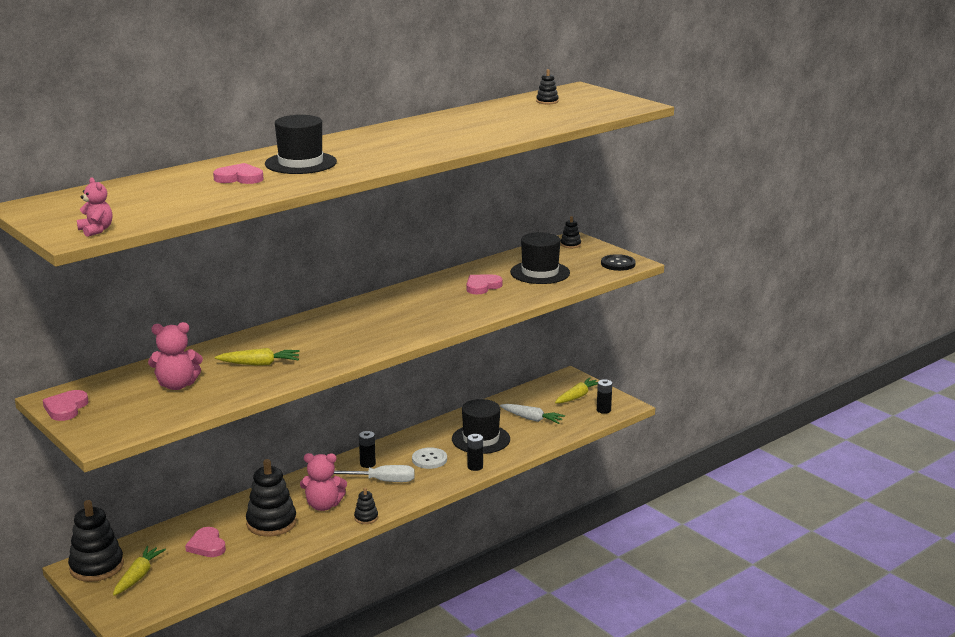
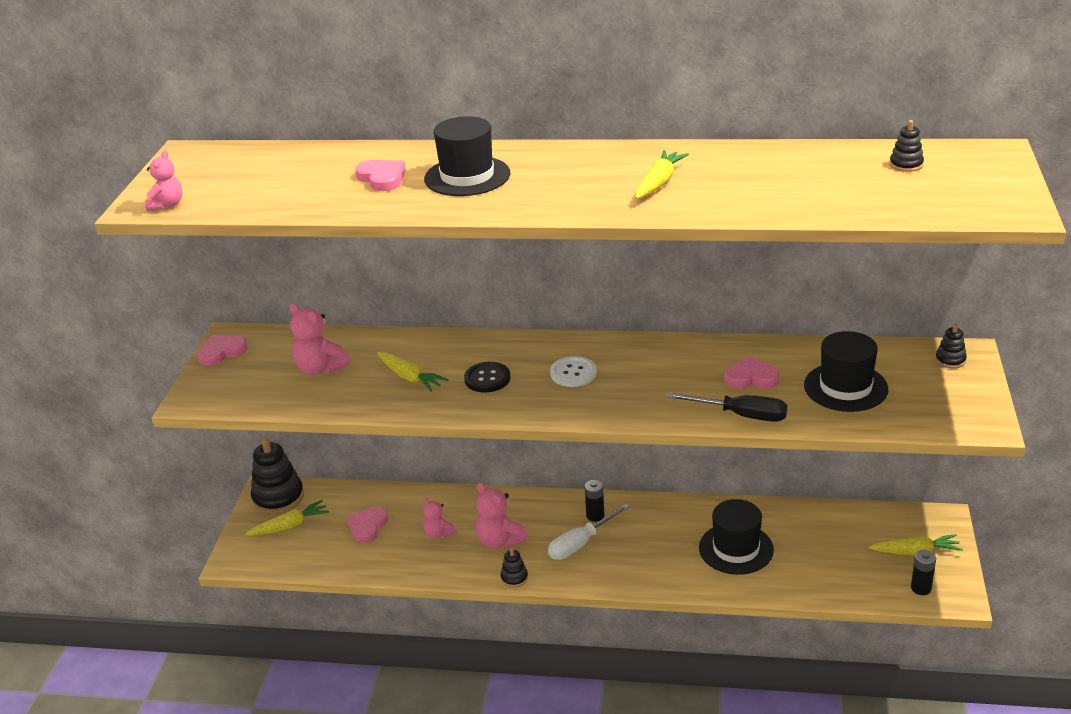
camera: 50 degrees right, 10 degrees up
black stacking toy [246,459,297,537] -> pink teddy bear [423,498,457,539]
white screwdriver [333,465,415,482] -> white screwdriver turned 90 degrees clockwise [548,503,630,560]
white button [412,447,447,469] -> white button moved to [550,356,597,387]
black battery [467,434,483,471] -> none
white carrot [500,404,565,424] -> none
black button [601,254,636,271] -> black button moved to [464,362,511,392]
none -> yellow carrot [635,150,689,199]
none -> black screwdriver [667,392,787,422]

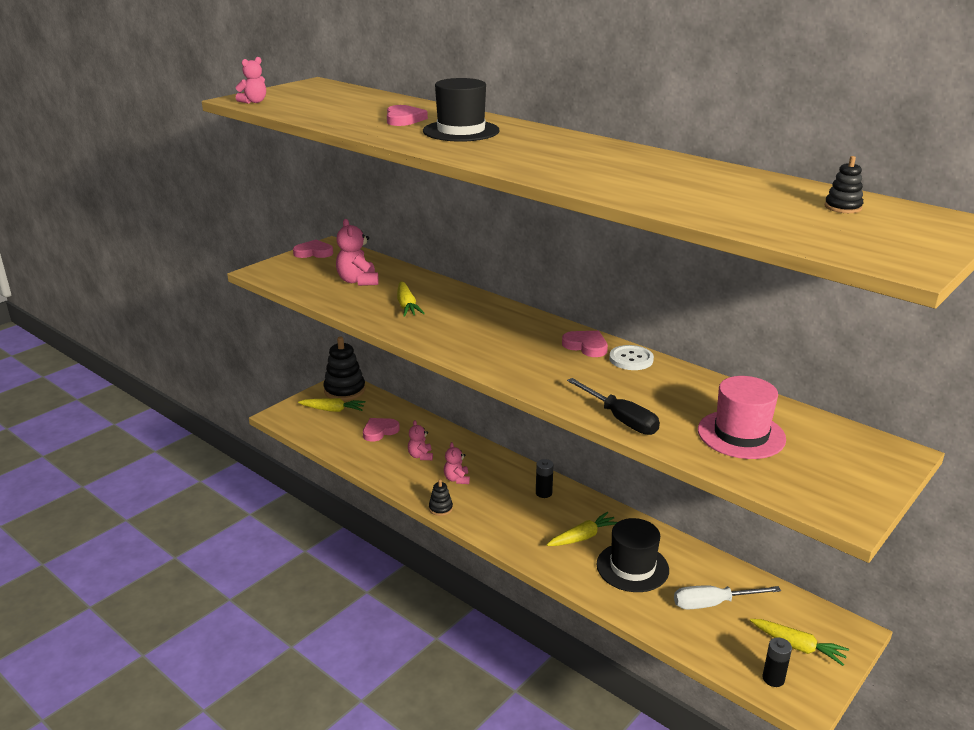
camera: 30 degrees right, 5 degrees down
black button [464,362,511,392] -> none
pink teddy bear [476,483,528,548] -> pink teddy bear [444,442,470,484], size x0.64
white screwdriver [548,503,630,560] -> white screwdriver moved to [674,585,781,610]
white button [550,356,597,387] -> white button moved to [609,345,654,370]
yellow carrot [635,150,689,199] -> yellow carrot moved to [547,512,617,546]
pink heart [724,356,780,389] -> pink heart moved to [562,331,608,357]
black hat [804,331,888,412] -> pink hat [698,376,786,459]
black stacking toy [935,324,967,368] -> none

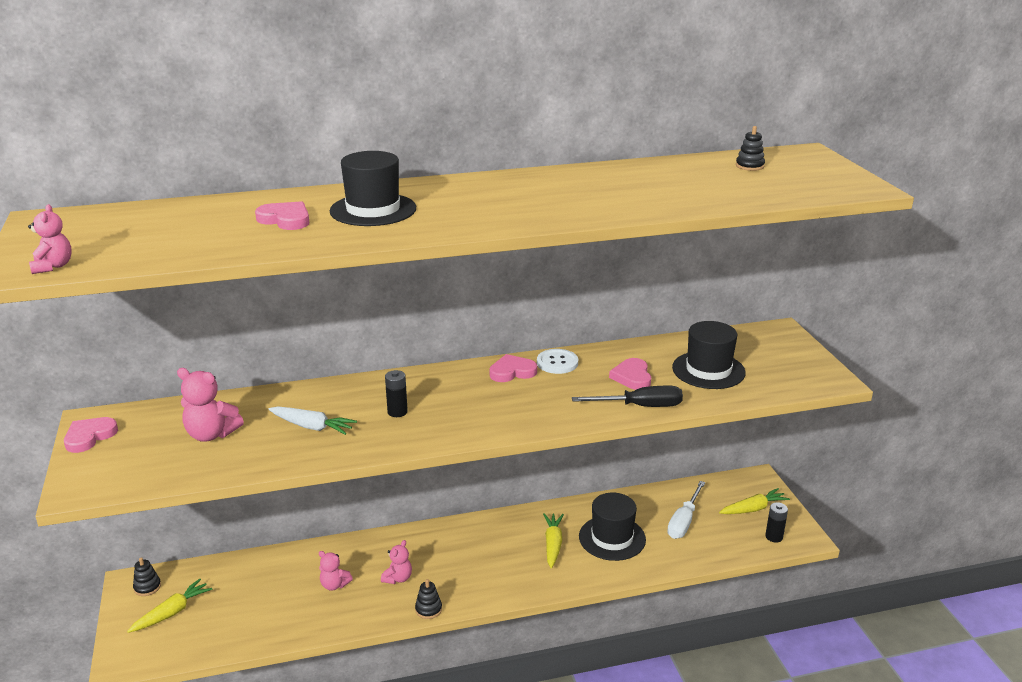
camera: 55 degrees left, 0 degrees up
black stacking toy [323,337,365,401] -> black stacking toy [133,557,161,596], size x0.48
pink heart [363,418,400,442] -> pink heart moved to [609,358,651,390]
yellow carrot [397,281,425,317] -> white carrot [268,406,357,435]
pink teddy bear [444,442,470,484] -> pink teddy bear turned 90 degrees counterclockwise [381,540,412,584]
black battery [536,459,554,498] -> black battery moved to [385,370,408,417]
pink hat [698,376,786,459] -> black hat [672,321,746,389]

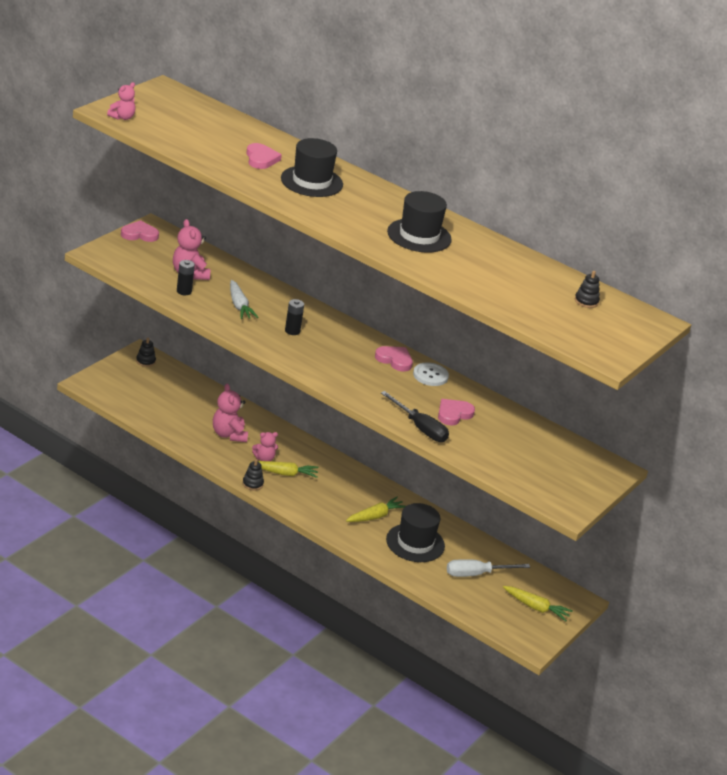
camera: 45 degrees right, 5 degrees up
yellow carrot [127,579,212,633] -> yellow carrot moved to [250,461,318,478]
pink teddy bear [319,551,353,591] -> pink teddy bear [213,383,248,442], size x1.57
black hat [672,321,746,389] -> black hat moved to [387,191,452,253]
black battery [765,502,788,543] -> black battery moved to [177,260,195,295]

